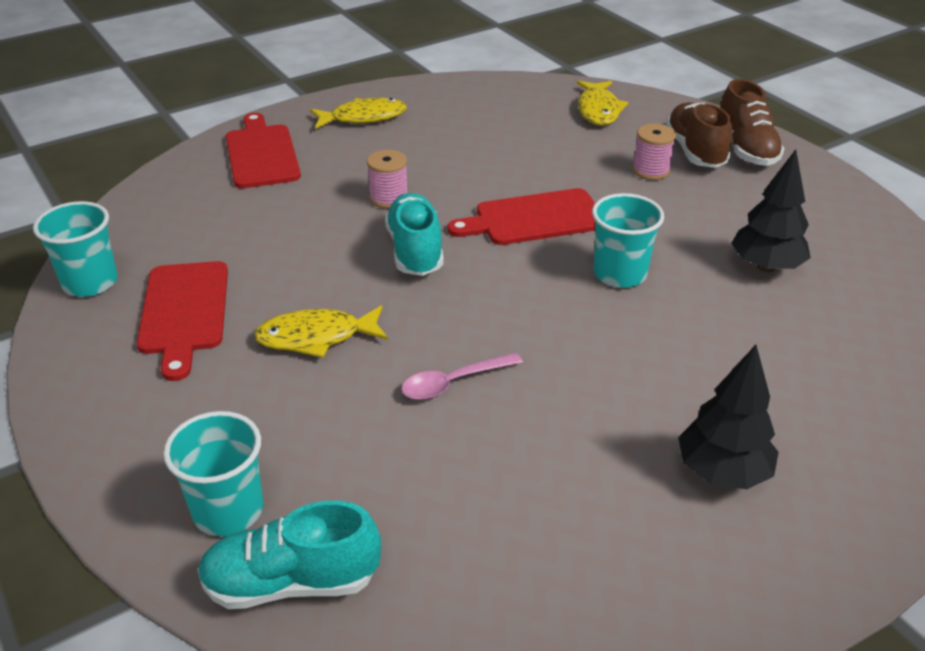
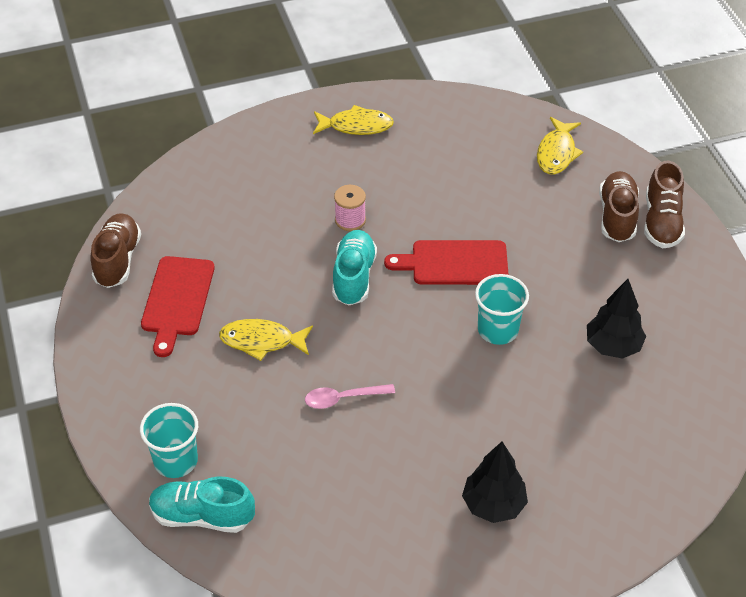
camera: 15 degrees right, 10 degrees up
turquoise cup [33,201,117,297] -> brown shoe [90,213,141,288]
red cutting board [226,113,301,188] -> none
pink spool [632,124,676,180] -> none

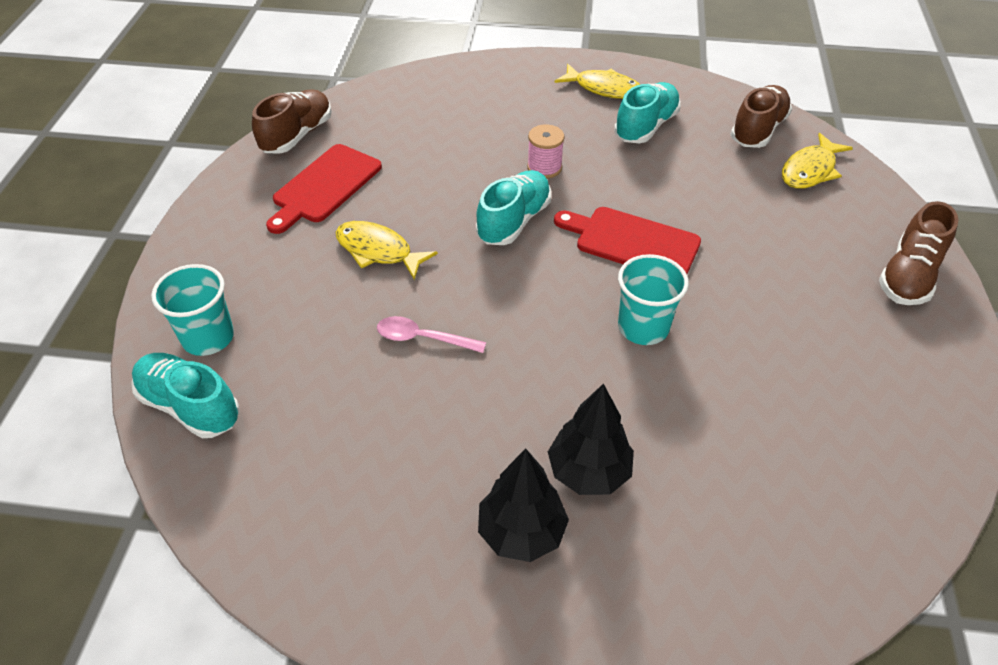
camera: 25 degrees right, 0 degrees up
black tree [587,279,646,359] -> black tree moved to [548,383,634,495]
brown shoe [599,171,639,242] -> brown shoe moved to [730,85,792,148]
none -> turquoise shoe [614,82,681,143]

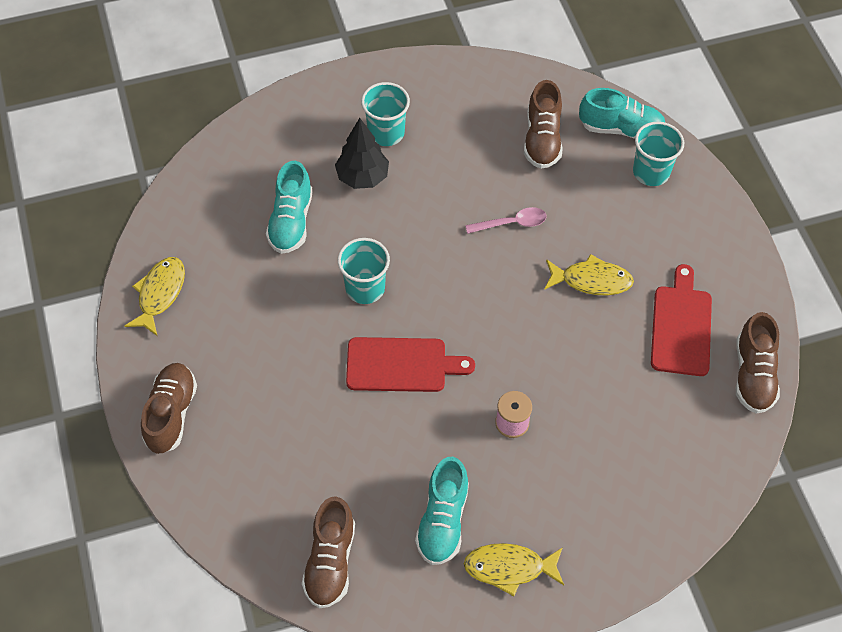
camera: 155 degrees right, 10 degrees up
turquoise shoe [476,170,551,245] -> turquoise shoe moved to [266,161,313,254]
black tree [478,448,569,562] -> turquoise cup [361,82,410,146]
yellow fish [782,133,853,189] -> yellow fish moved to [125,257,185,336]
none -> brown shoe [524,80,563,169]

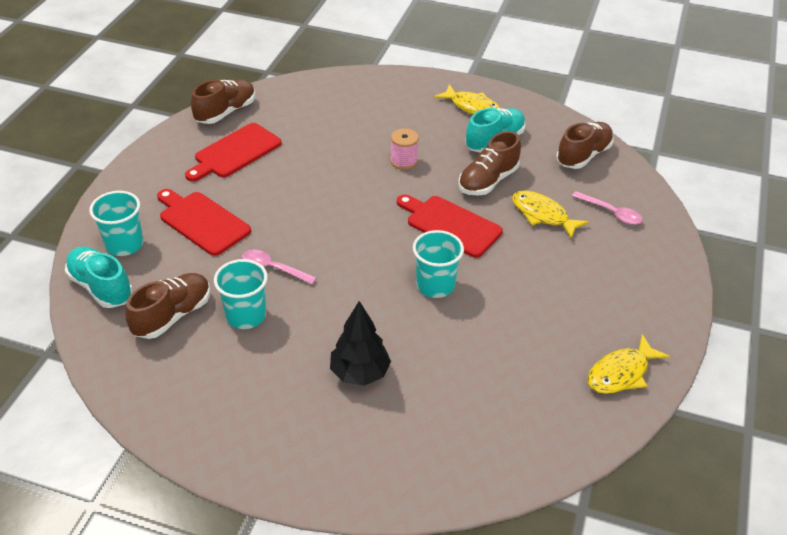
camera: 145 degrees left, 15 degrees down
brown shoe [141,363,197,454] -> brown shoe moved to [458,131,521,196]
turquoise shoe [266,161,313,254] -> none
turquoise cup [361,82,410,146] -> turquoise cup moved to [214,259,268,329]
yellow fish [544,254,634,295] -> yellow fish moved to [512,191,589,239]
none -> red cutting board [157,189,251,256]
none -> pink spoon [572,191,643,225]

